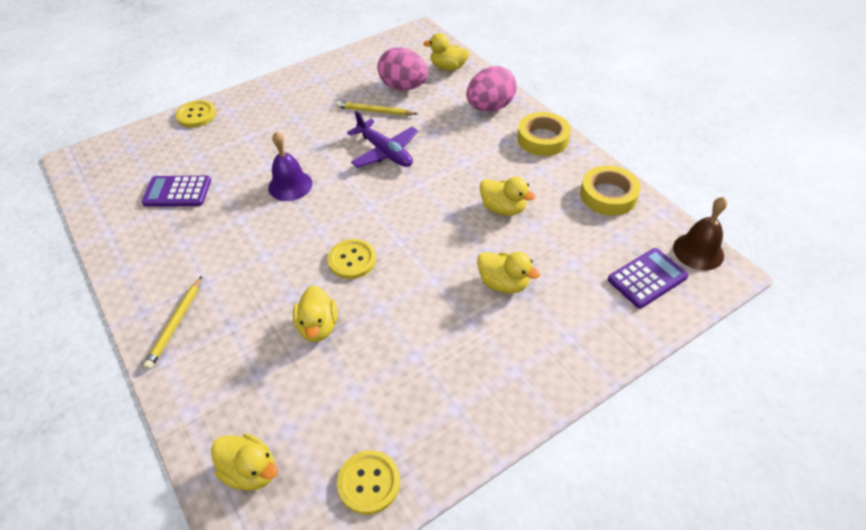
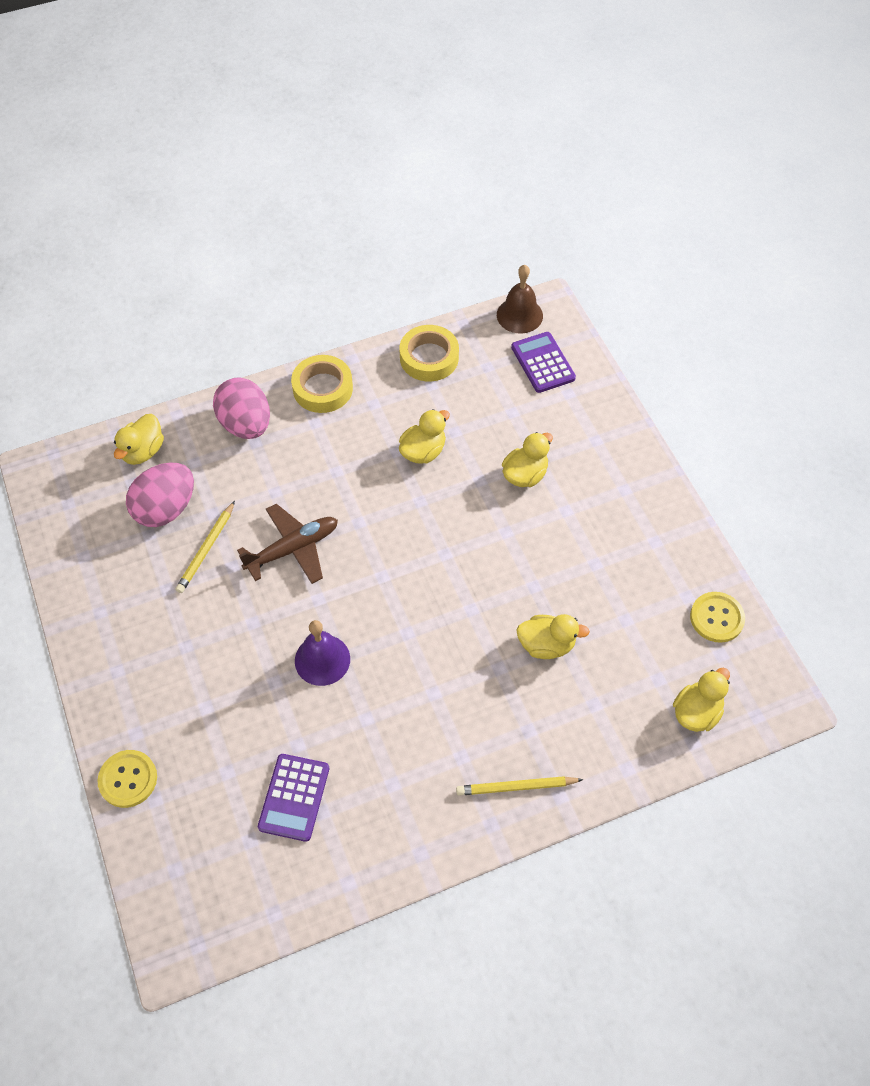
camera: 80 degrees left, 10 degrees up
yellow pencil [143,276,202,369] -> yellow pencil turned 150 degrees clockwise [456,776,583,796]
yellow button [328,239,376,279] -> none
purple plane [347,111,418,168] -> brown plane [237,504,338,584]

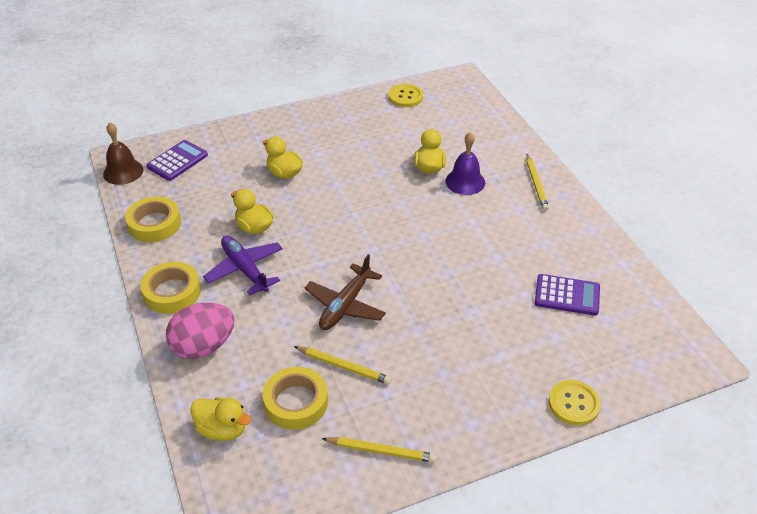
camera: 90 degrees left, 15 degrees down
pink egg [126,463,194,527] -> yellow tape [263,367,328,430]
brown plane [237,504,338,584] -> brown plane turned 120 degrees counterclockwise [305,254,386,330]
purple bell [295,620,350,686] -> purple bell moved to [445,132,485,195]
purple calculator [511,332,576,393] -> purple calculator turned 150 degrees clockwise [146,140,208,181]
yellow duck [673,668,730,732] -> none
none -> purple plane [203,236,283,295]
none -> yellow pencil [322,437,437,463]

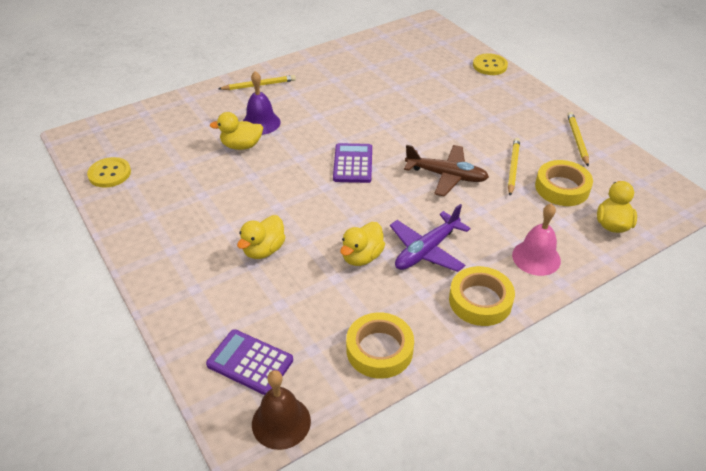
camera: 100 degrees left, 0 degrees up
pink egg [166,303,235,359] -> pink bell [512,203,561,276]
purple calculator [535,274,600,315] -> purple calculator moved to [333,143,372,183]

